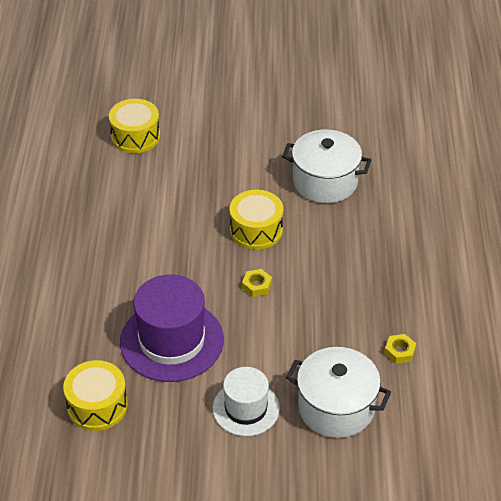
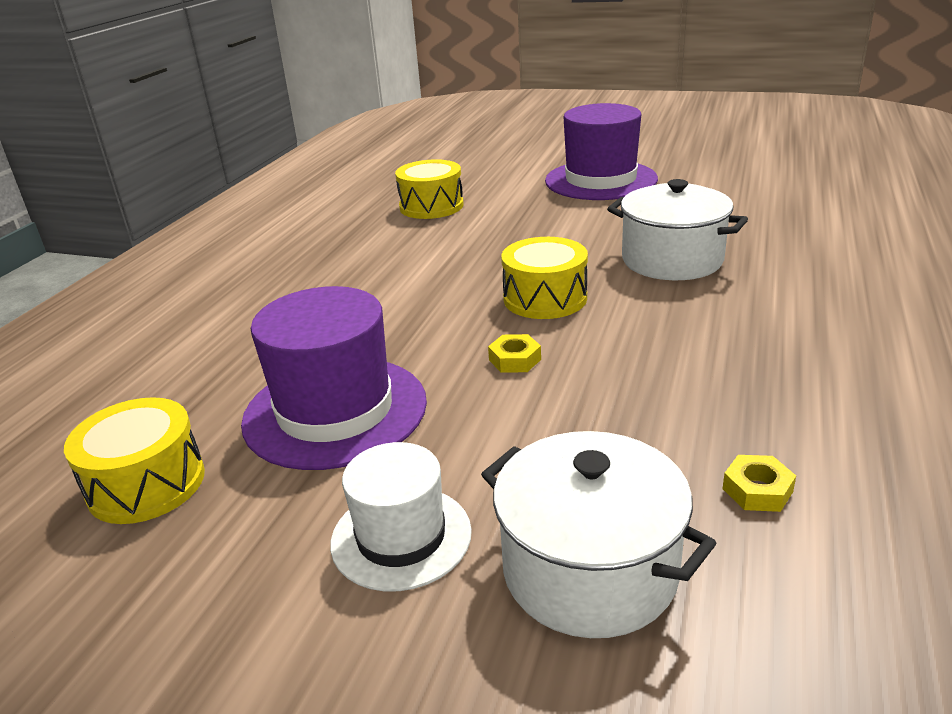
camera: 20 degrees right, 15 degrees down
none -> purple hat [545,103,658,200]

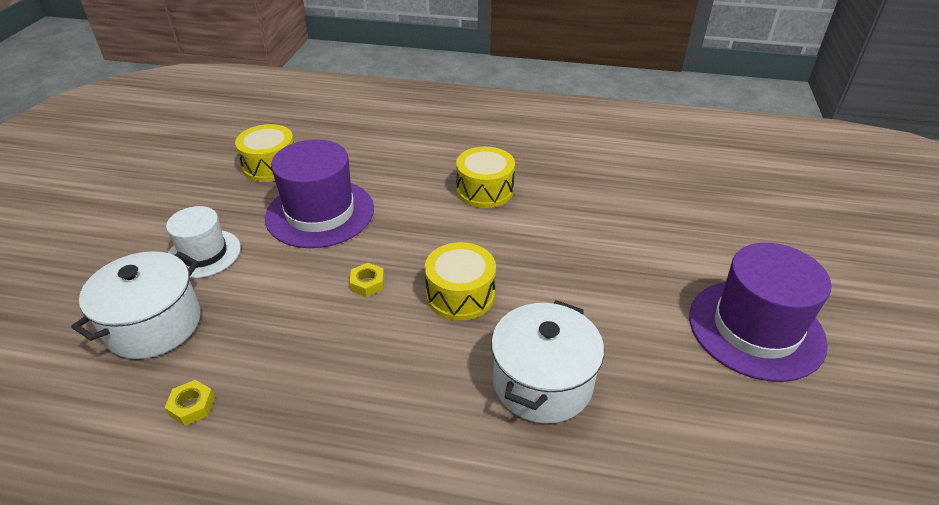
camera: 80 degrees right, 10 degrees up
yellow drum [395,159,464,219] -> yellow drum moved to [456,147,515,208]

